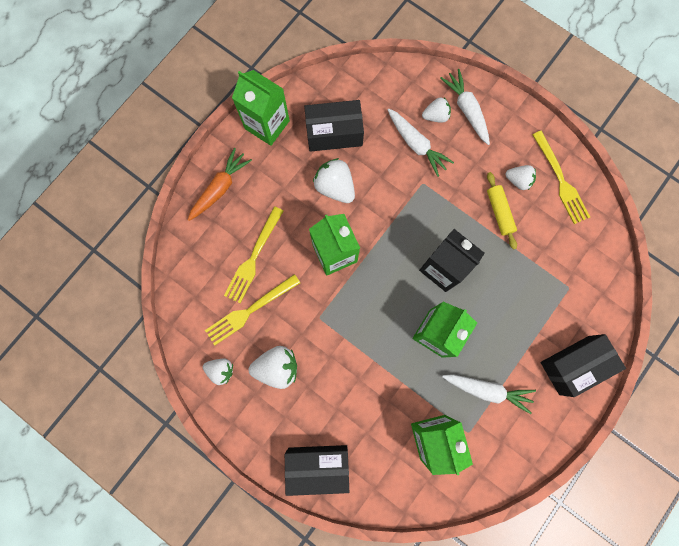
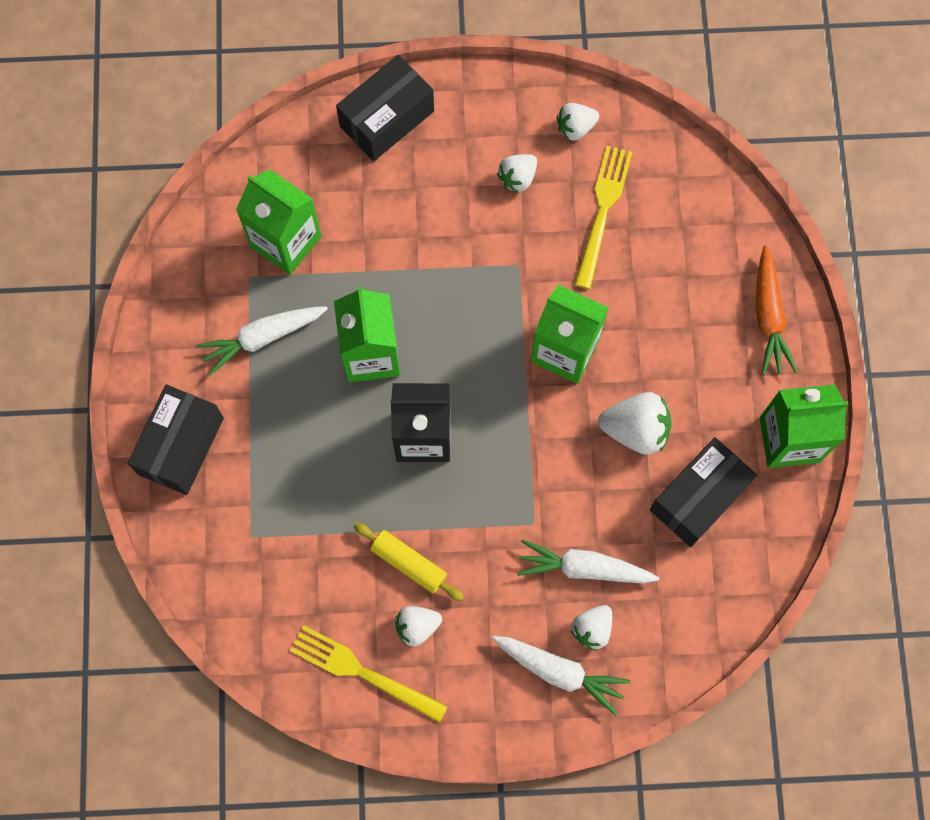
camera: 140 degrees right, 5 degrees down
yellow fork [224,206,283,303] -> none
white strawberry [249,346,297,389] -> white strawberry [497,154,537,193], size x0.64

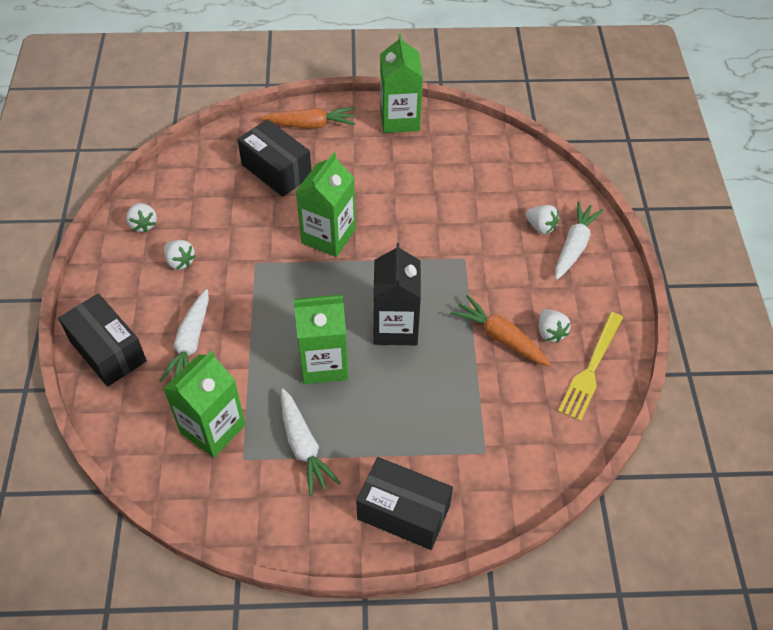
camera: 90 degrees left, 20 degrees down
yellow rolling pin [354,523,464,601] -> orange carrot [451,295,551,366]
white carrot [517,539,659,584] -> white carrot moved to [159,289,209,381]
yellow fork [574,146,632,289] -> none
white strawberry [598,392,672,455] -> none
black box [650,437,757,547] -> black box moved to [237,119,311,197]

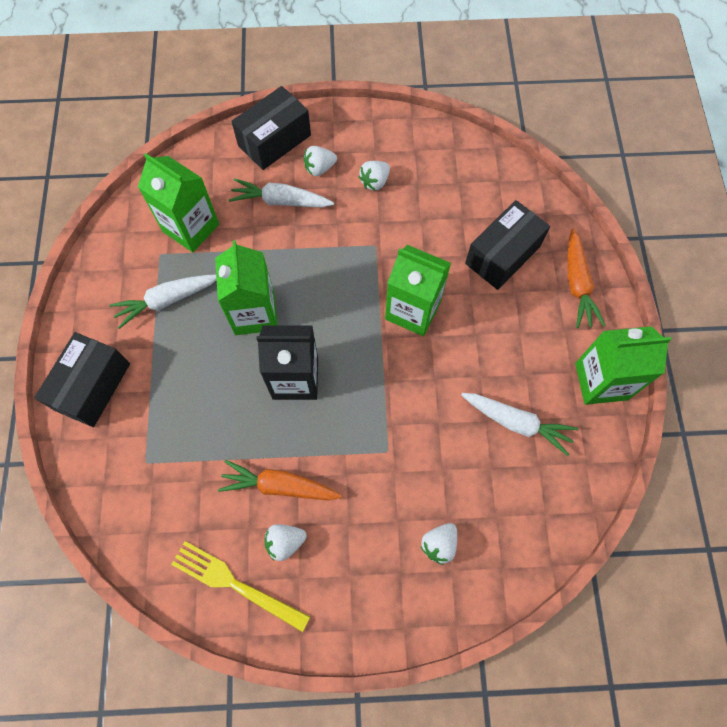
camera: 90 degrees right, 15 degrees up
white strawberry [126,203,157,232] -> white strawberry moved to [303,146,337,176]
orange carrot [451,295,551,366] -> orange carrot turned 120 degrees counterclockwise [218,460,342,500]
white carrot [555,201,603,280] -> white carrot moved to [461,393,578,456]

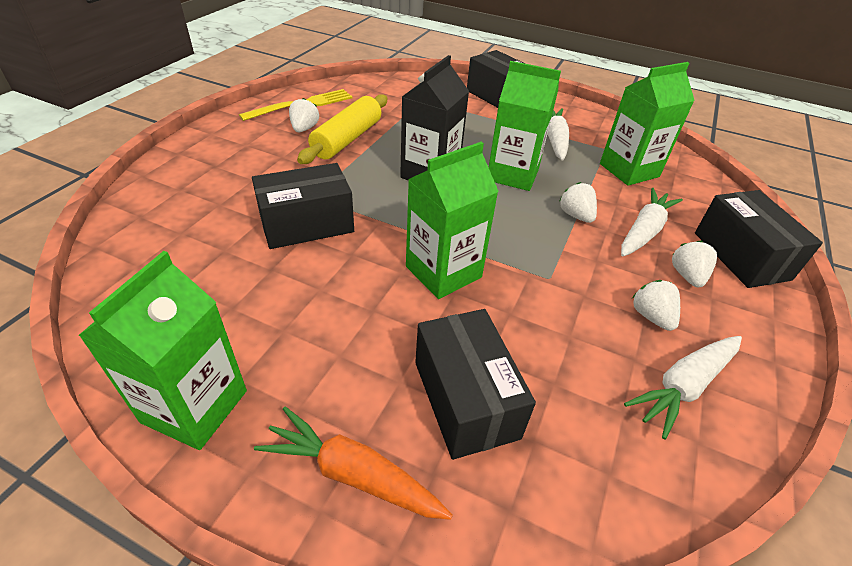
camera: 115 degrees right, 25 degrees down
orange carrot [218,460,342,500] -> yellow rolling pin [297,94,388,164]
white strawberry [420,523,457,565] -> white strawberry moved to [559,182,597,223]
white carrot [461,393,578,456] -> white carrot moved to [624,336,742,440]
none -> black box [252,163,354,249]

